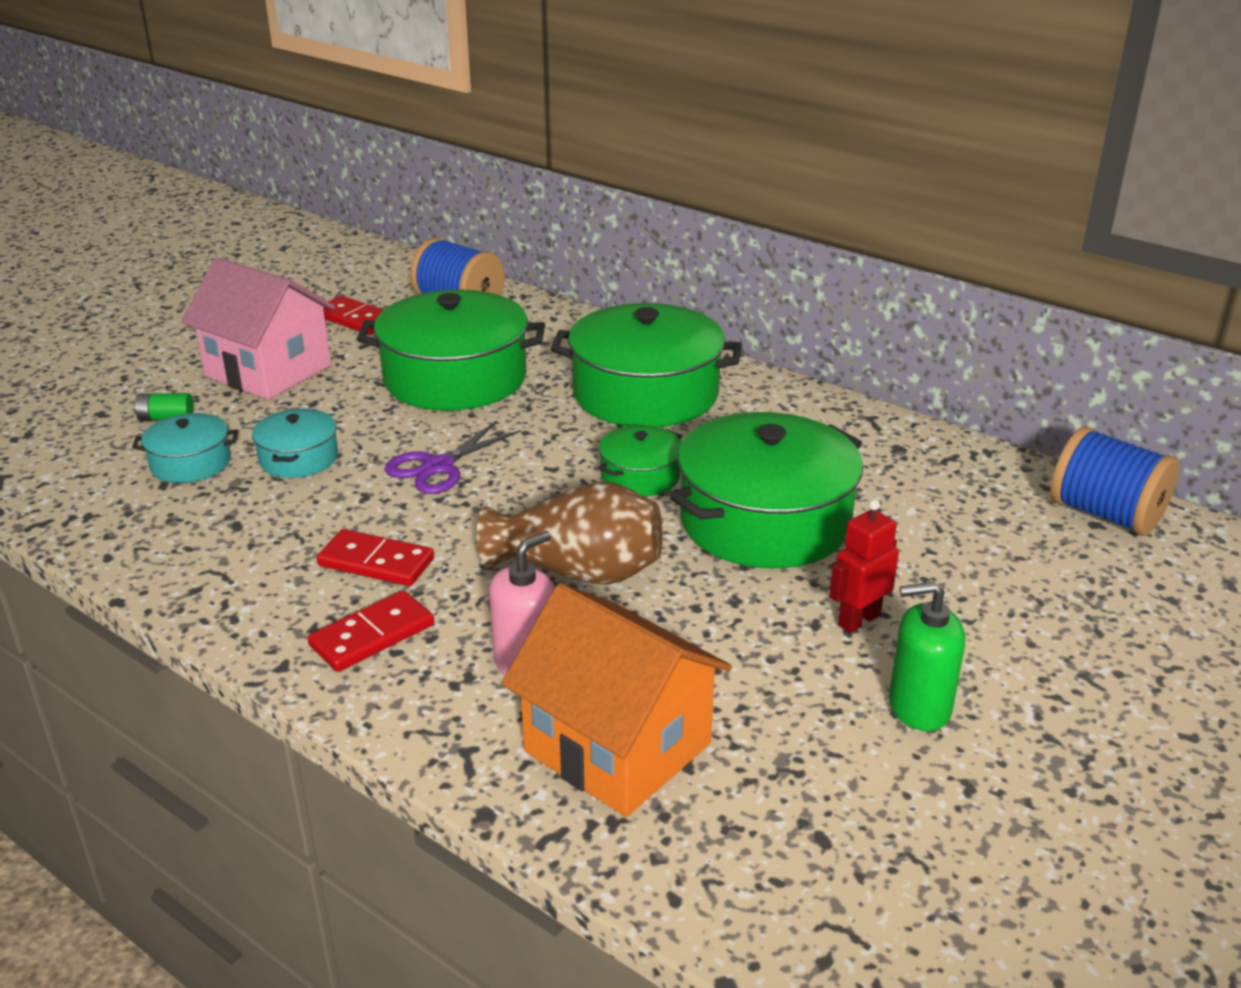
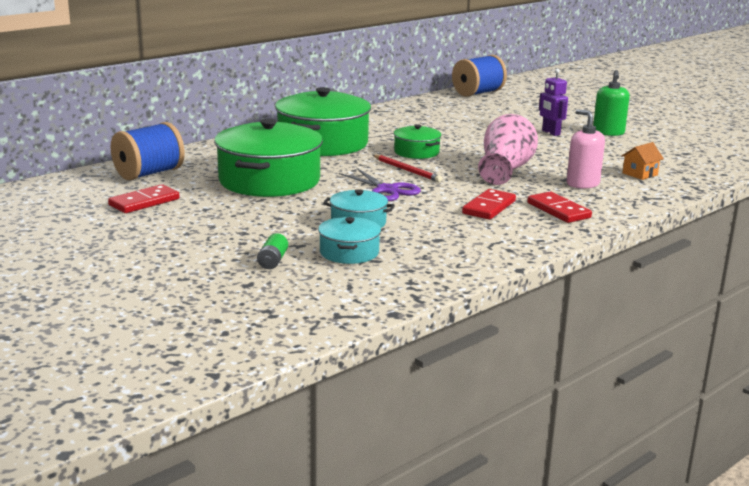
camera: 80 degrees left, 10 degrees down
pink house [181,257,335,400] -> none
brown vase [477,481,662,585] -> pink vase [478,114,538,185]
orange house [502,583,732,817] -> orange house [621,142,664,180], size x0.41
green pot [670,412,863,568] -> none
red robot [829,499,899,633] -> purple robot [539,69,568,136]
none -> red pencil [373,155,442,182]

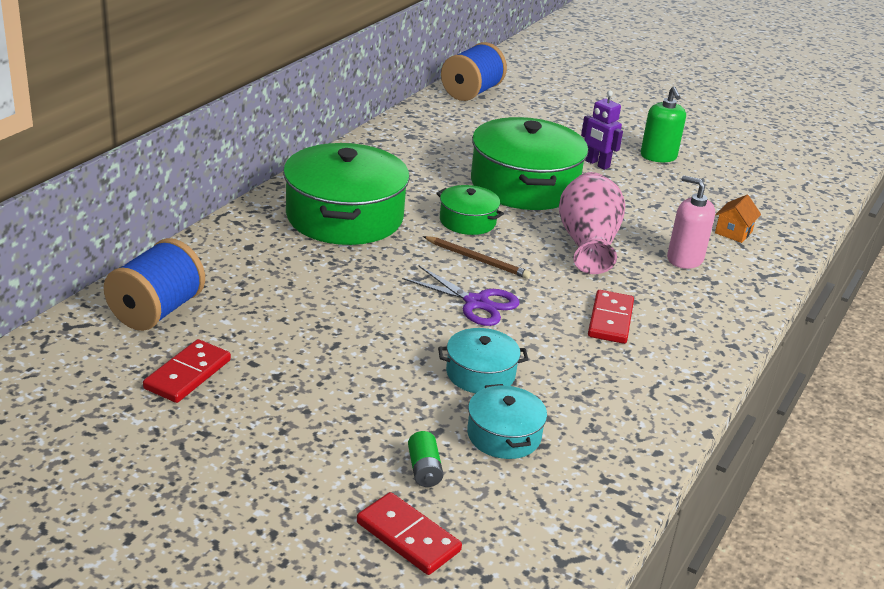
camera: 20 degrees left, 10 degrees up
green pot [214,118,323,197] -> green pot moved to [471,117,588,210]
red pencil [373,155,442,182] -> brown pencil [423,236,531,279]
red domino [527,192,592,223] -> red domino moved to [357,492,462,575]

